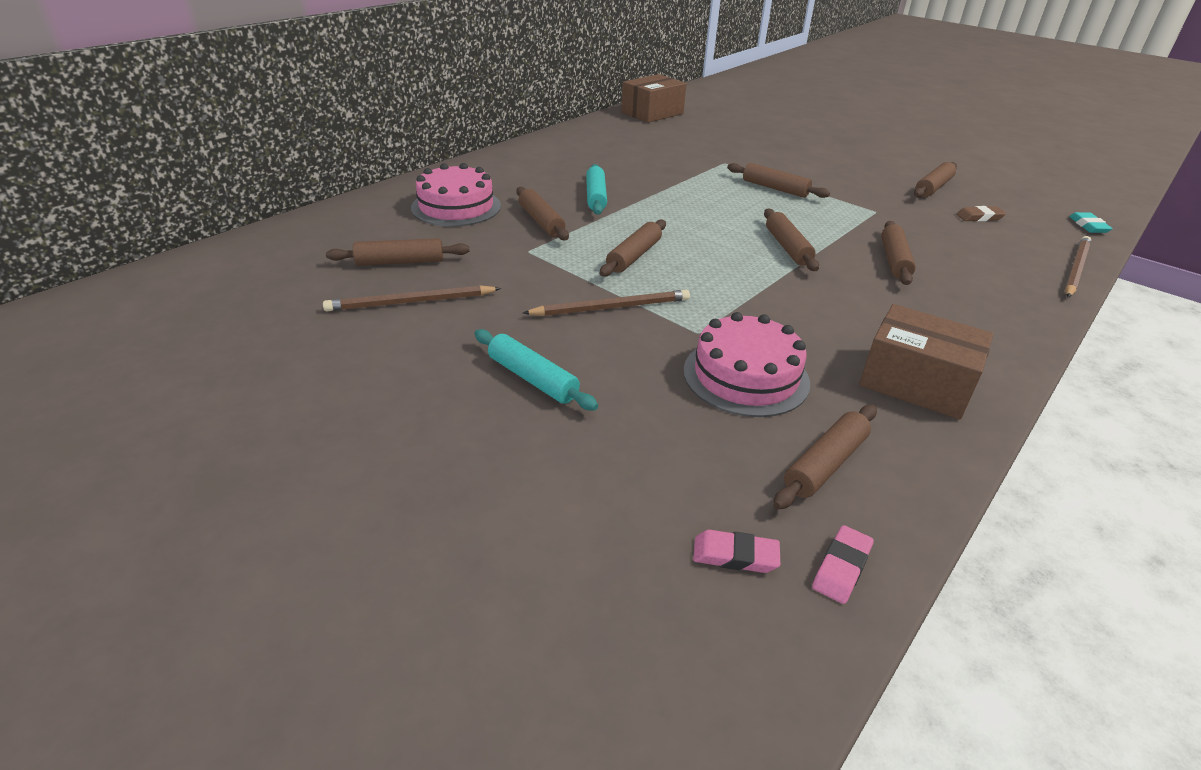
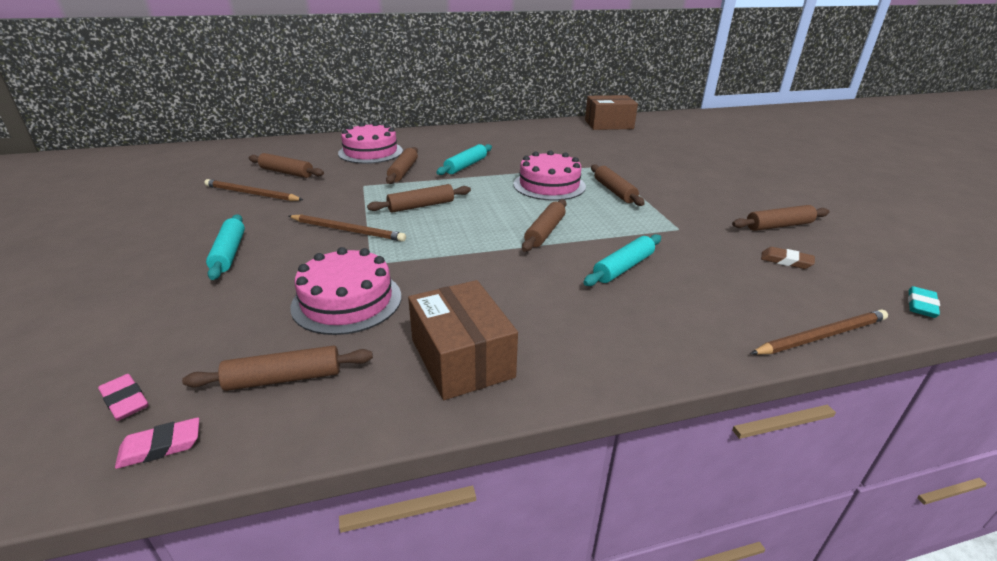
camera: 35 degrees right, 5 degrees down
brown rolling pin [881,221,916,285] -> turquoise rolling pin [583,234,661,286]
none -> pink cake [513,150,586,201]

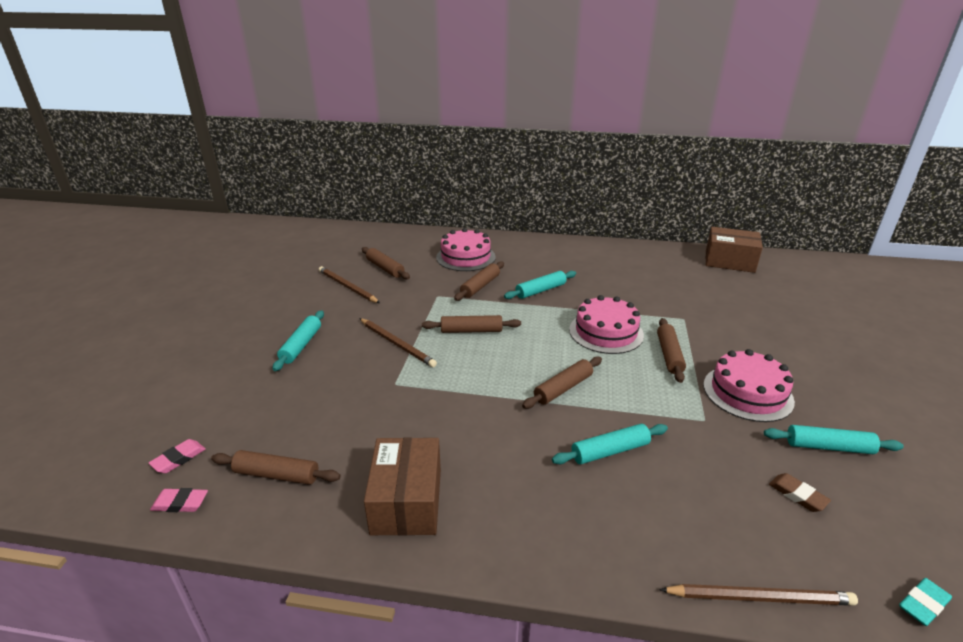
camera: 25 degrees right, 0 degrees up
pink eraser [98,374,149,421] -> pink eraser turned 60 degrees clockwise [149,439,206,473]
pink cake [290,247,401,335] -> pink cake moved to [703,349,795,422]
brown rolling pin [732,205,829,231] -> turquoise rolling pin [764,425,904,454]

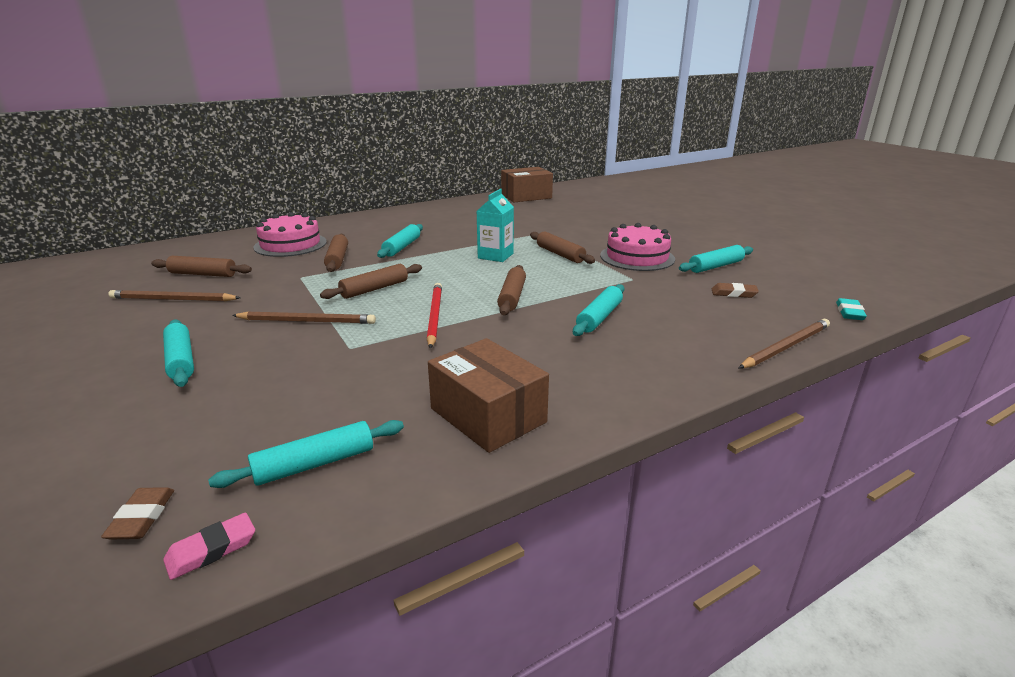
camera: 40 degrees left, 5 degrees down
pink eraser [149,439,206,473] -> brown eraser [101,487,174,540]
brown rolling pin [211,450,340,485] -> turquoise rolling pin [208,420,404,488]
pink cake [569,295,644,354] -> turquoise carton [477,189,514,262]
none -> red pencil [427,283,442,349]

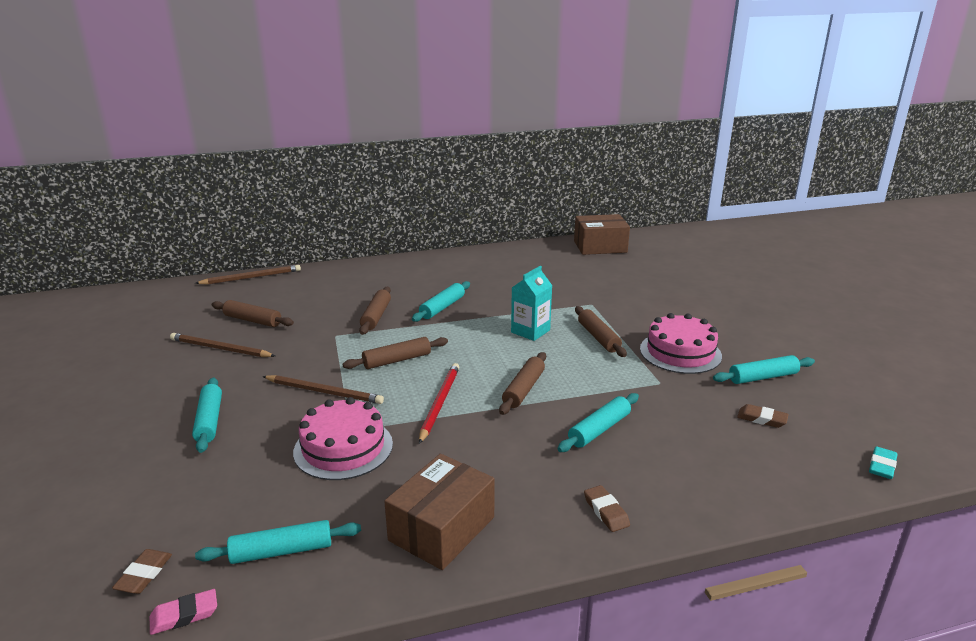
camera: 15 degrees right, 0 degrees up
pink cake [253,212,327,257] -> pink cake moved to [293,397,393,480]
brown box [428,338,549,453] -> brown box turned 60 degrees clockwise [384,454,495,570]
brown pencil [739,319,830,368] -> brown pencil moved to [195,265,301,285]
none -> brown eraser [584,485,630,532]

